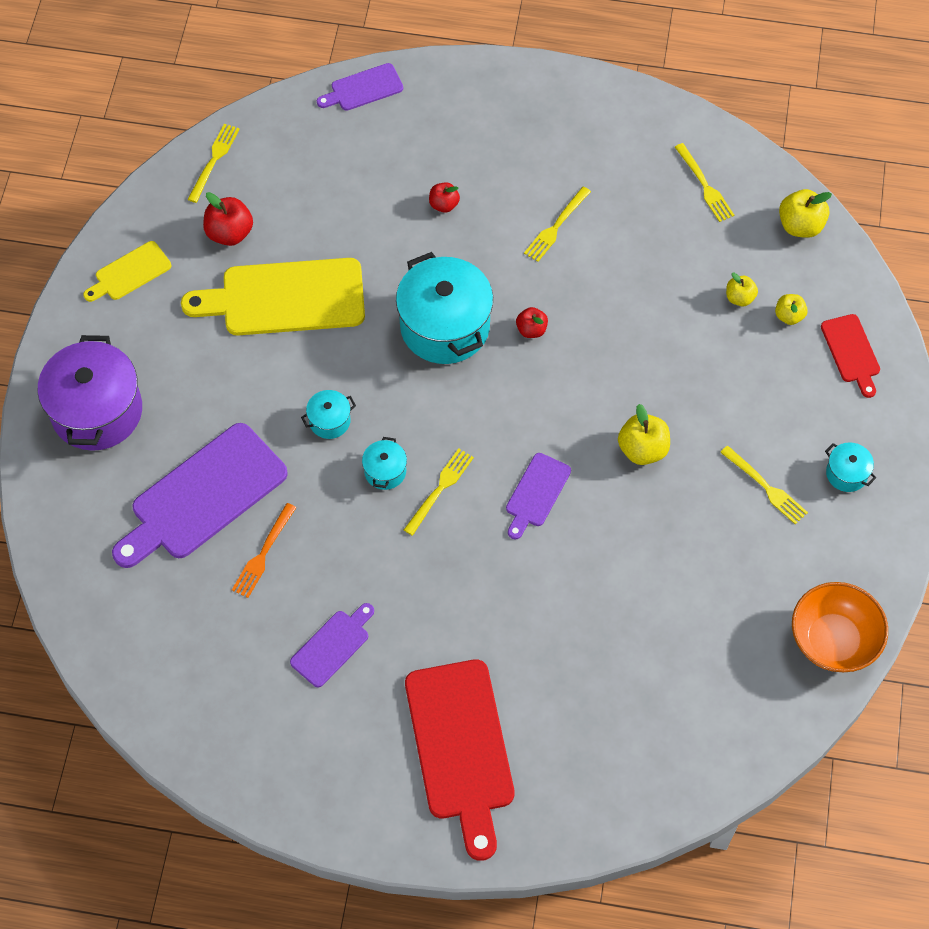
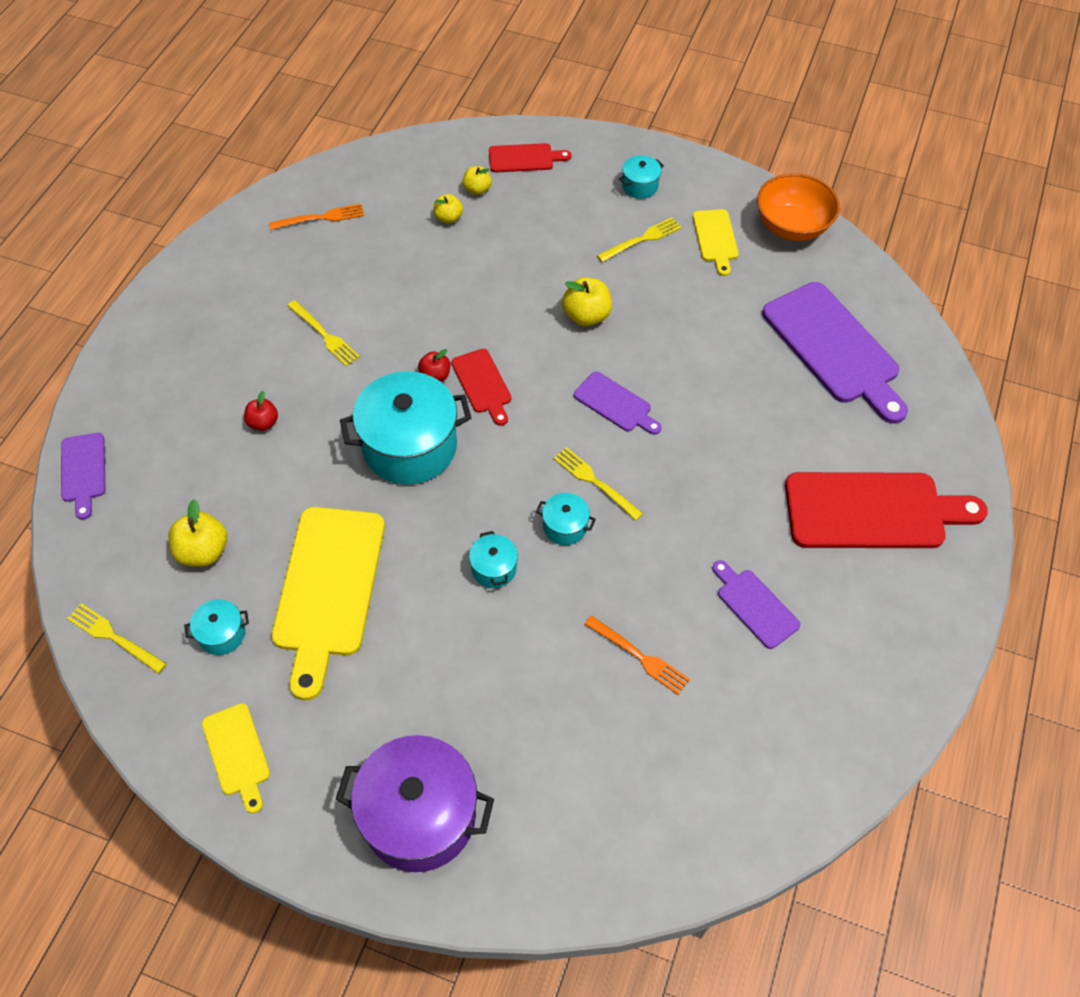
camera: 80 degrees left, 5 degrees down
purple cutting board [112,423,288,568] -> purple cutting board moved to [762,282,908,424]
red apple [203,192,253,246] -> turquoise pot [184,599,249,655]
yellow fork [675,143,734,222] -> orange fork [269,204,364,230]
yellow apple [779,189,832,238] -> yellow apple moved to [169,499,227,567]
none -> red cutting board [451,349,512,426]
none -> yellow cutting board [692,209,739,276]

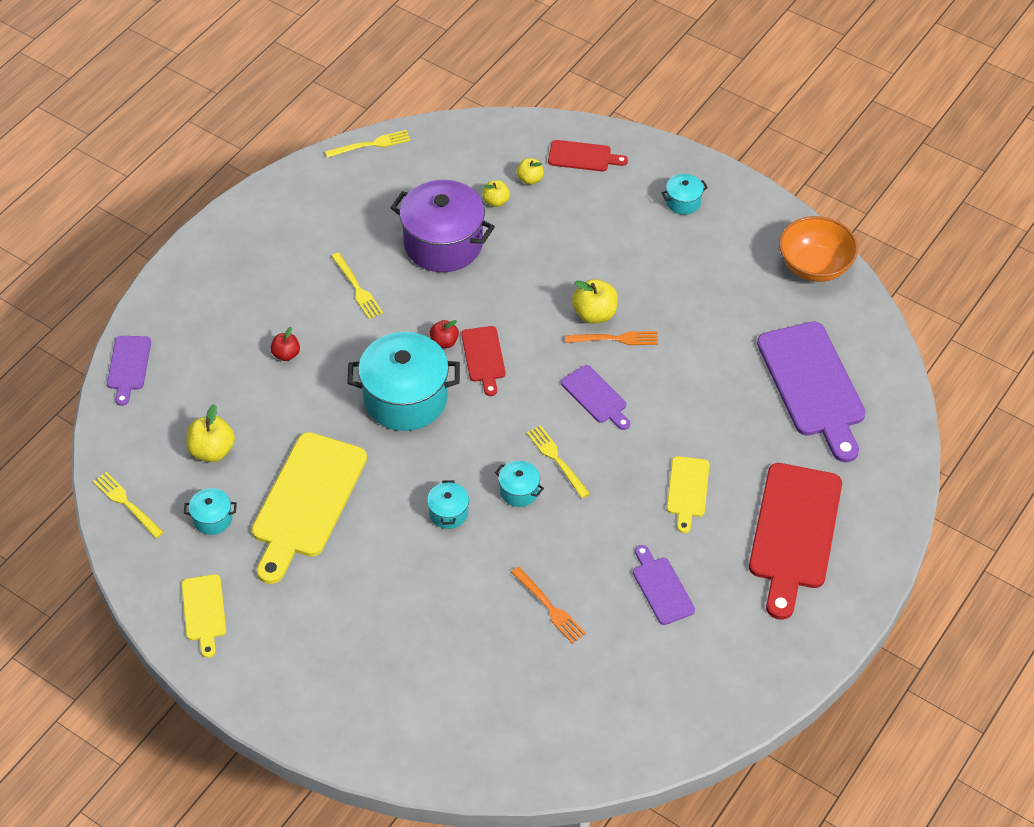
camera: 15 degrees right, 5 degrees down
orange fork [269,204,364,230] -> orange fork moved to [565,331,658,345]
purple pot [335,735,494,872] -> purple pot moved to [390,180,495,272]
yellow fork [597,217,682,262] -> yellow fork moved to [325,130,411,158]
yellow cutting board [692,209,739,276] -> yellow cutting board moved to [667,456,709,533]
red cutting board [785,472,988,548] -> red cutting board turned 90 degrees clockwise [749,463,842,620]

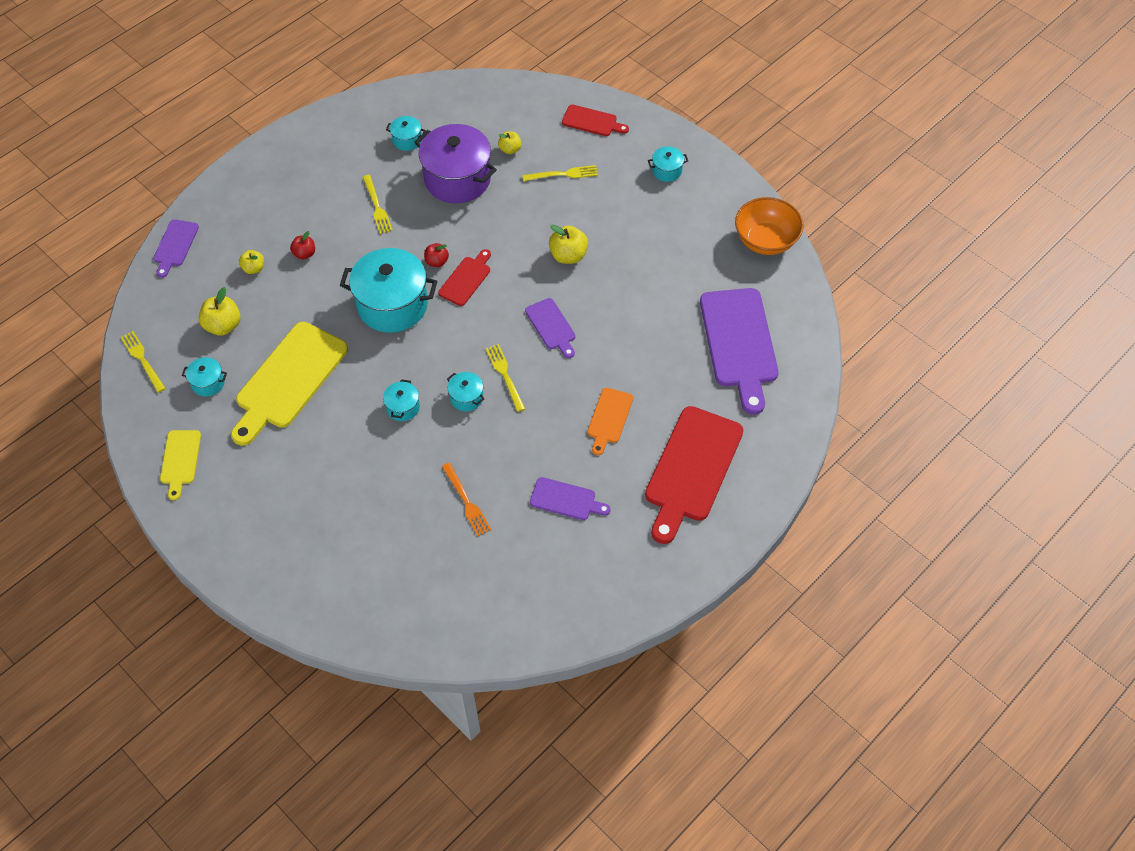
camera: 10 degrees right, 5 degrees up
yellow fork [325,130,411,158] -> yellow fork moved to [522,165,598,181]
red cutting board [461,326,505,396] -> red cutting board turned 150 degrees counterclockwise [438,249,491,306]
yellow apple [516,158,544,185] -> yellow apple moved to [239,250,264,274]
orange fork [565,331,658,345] -> none
purple cutting board [633,545,695,625] -> purple cutting board turned 120 degrees clockwise [530,477,611,520]
yellow cutting board [667,456,709,533] -> orange cutting board [587,388,633,455]
none -> turquoise pot [386,116,426,151]

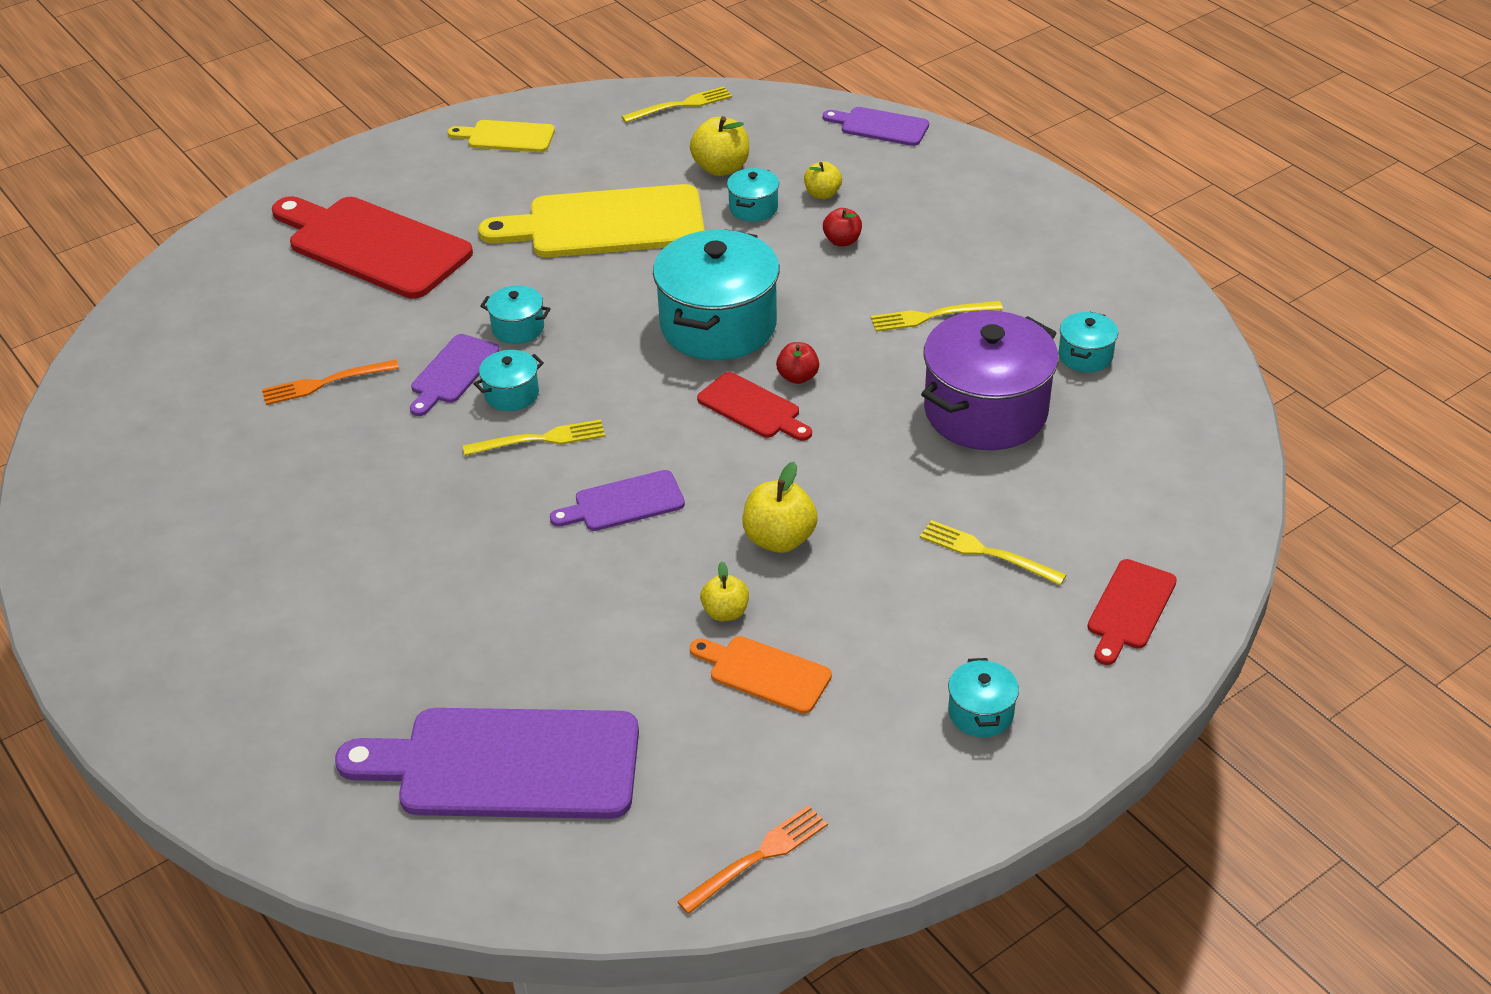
camera: 100 degrees right, 15 degrees down
turquoise pot [182,357,227,397] -> turquoise pot moved to [727,168,779,222]
yellow cutting board [231,322,348,446] -> yellow cutting board turned 45 degrees counterclockwise [478,184,705,257]
yellow apple [498,131,521,154] -> yellow apple moved to [700,562,749,621]
yellow fork [522,165,598,181] -> yellow fork turned 120 degrees clockwise [920,520,1066,585]
purple cutting board [530,477,611,520] -> purple cutting board moved to [410,334,500,416]
orange cutting board [587,388,633,455] -> orange cutting board moved to [690,636,832,714]
red cutting board [645,406,743,544] -> red cutting board moved to [272,196,473,299]
orange bowl [735,197,804,255] -> orange fork [677,805,828,914]

